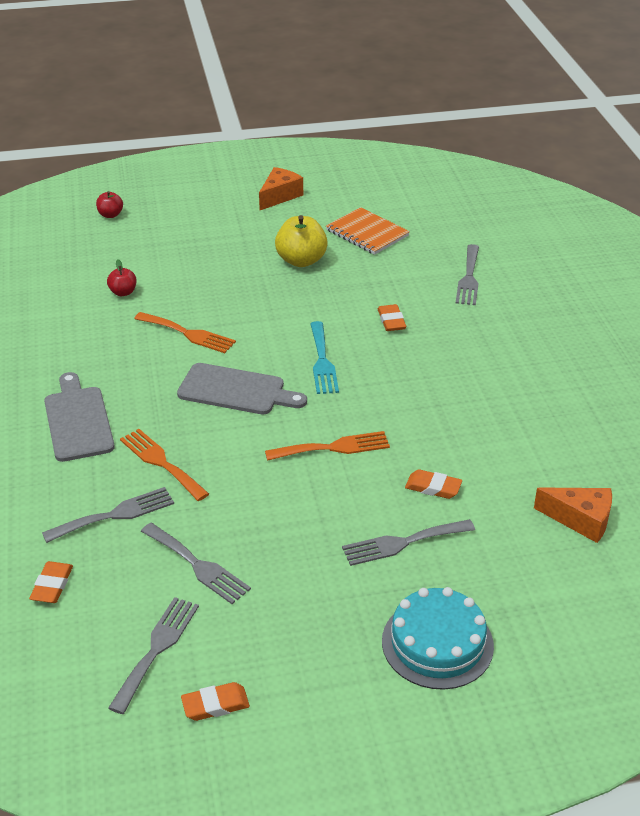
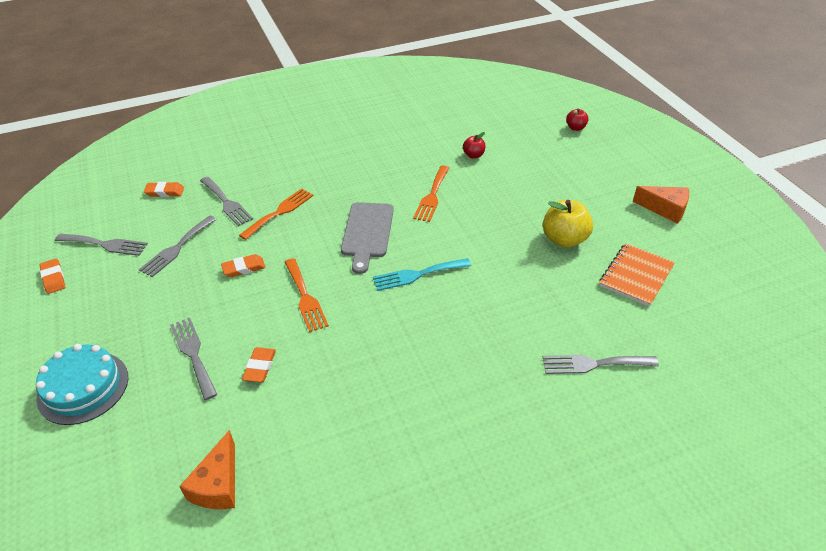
camera: 80 degrees right, 5 degrees up
grey cutting board [44,372,115,462] -> none
orange eraser [378,304,406,331] -> orange eraser moved to [221,254,266,277]

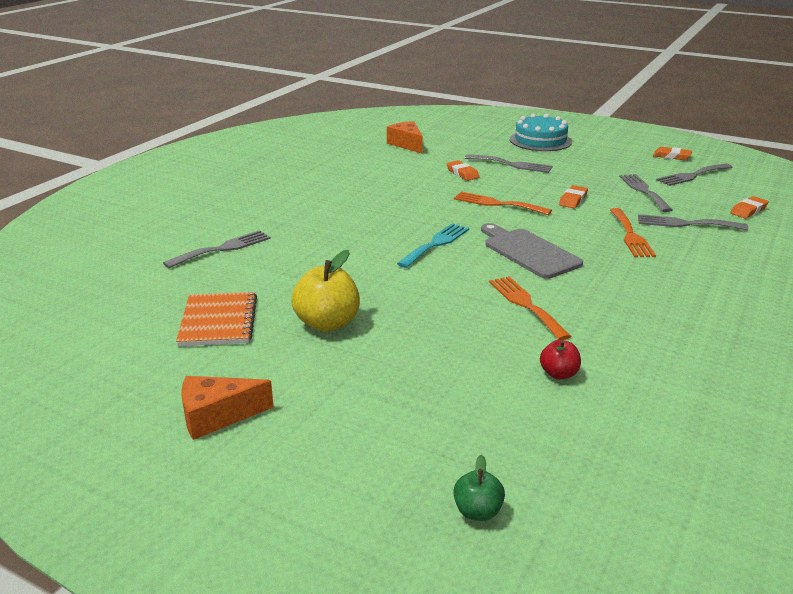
camera: 140 degrees right, 15 degrees down
red apple [566,109,589,131] -> green apple [453,455,505,521]

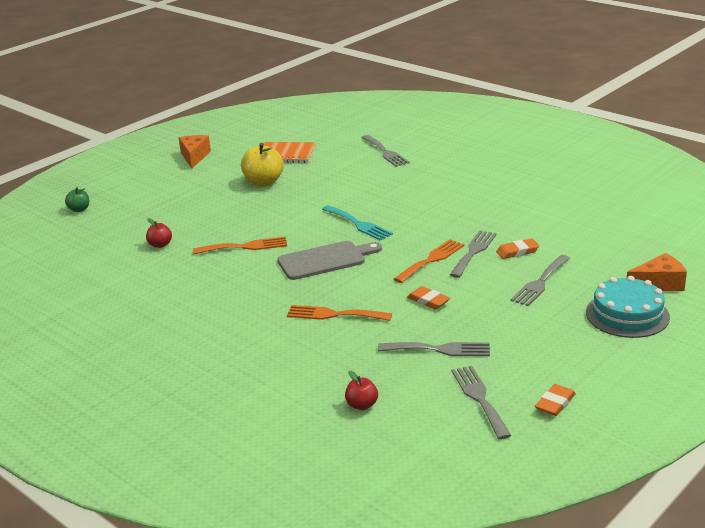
camera: 105 degrees right, 0 degrees up
orange cheese [387,121,423,153] -> orange cheese moved to [627,253,687,291]
grey fork [638,214,748,230] -> grey fork moved to [450,230,497,278]
orange eraser [730,196,769,218] -> red apple [345,371,378,410]

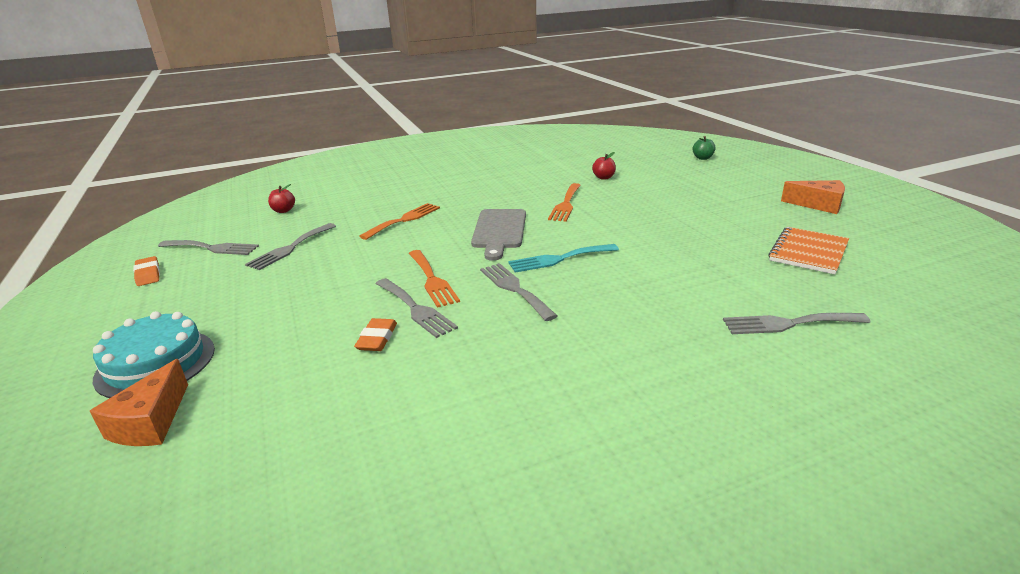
camera: 115 degrees right, 0 degrees up
yellow apple [241,143,284,187] -> none
orange eraser [407,286,450,309] -> none
grey fork [511,255,571,306] -> grey fork moved to [480,263,558,321]

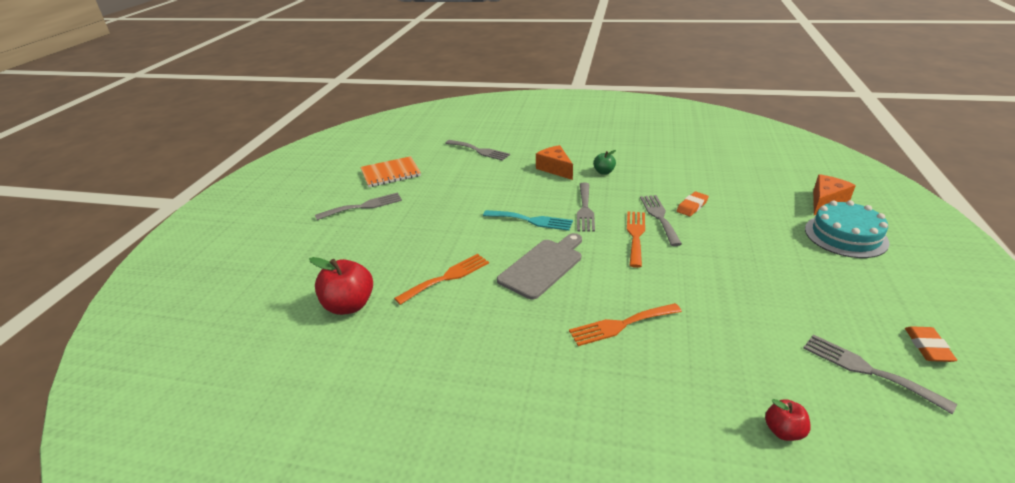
camera: 145 degrees left, 5 degrees up
grey fork [245,223,336,270] -> grey fork moved to [315,193,402,220]
red apple [592,152,616,180] -> red apple [309,257,373,315], size x1.84
green apple [693,136,715,160] -> green apple moved to [593,150,616,175]
orange cheese [781,180,845,214] -> orange cheese moved to [536,145,573,180]

